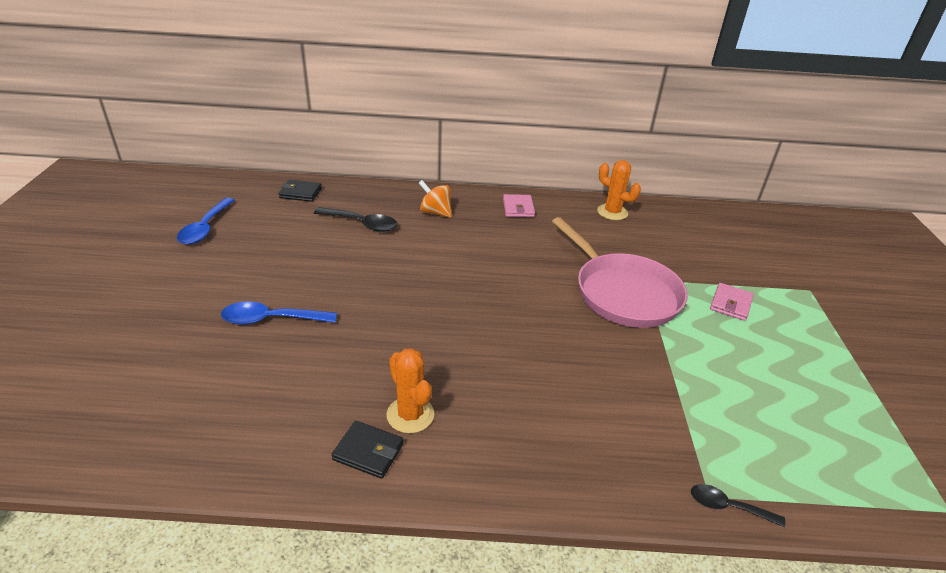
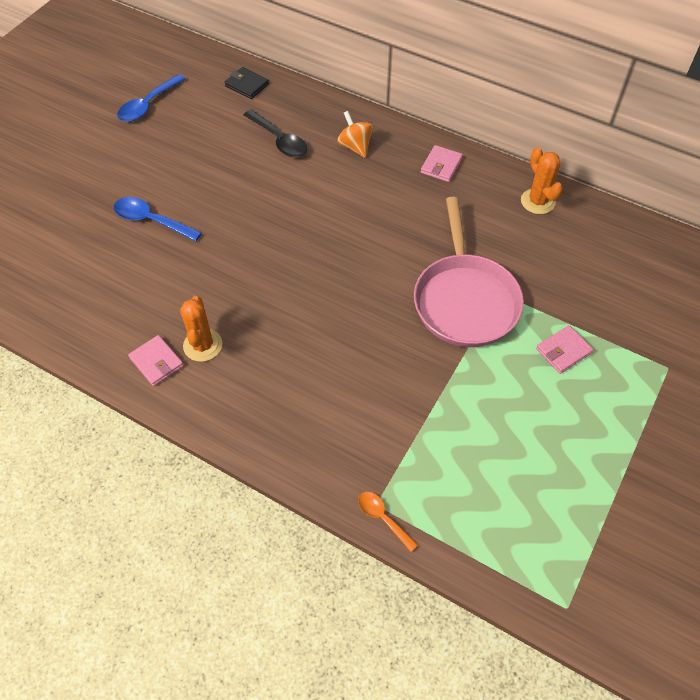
camera: 30 degrees right, 20 degrees up
black wallet [332,421,404,479] -> pink wallet [128,335,184,386]
black spoon [691,484,785,527] -> orange spoon [358,492,418,552]

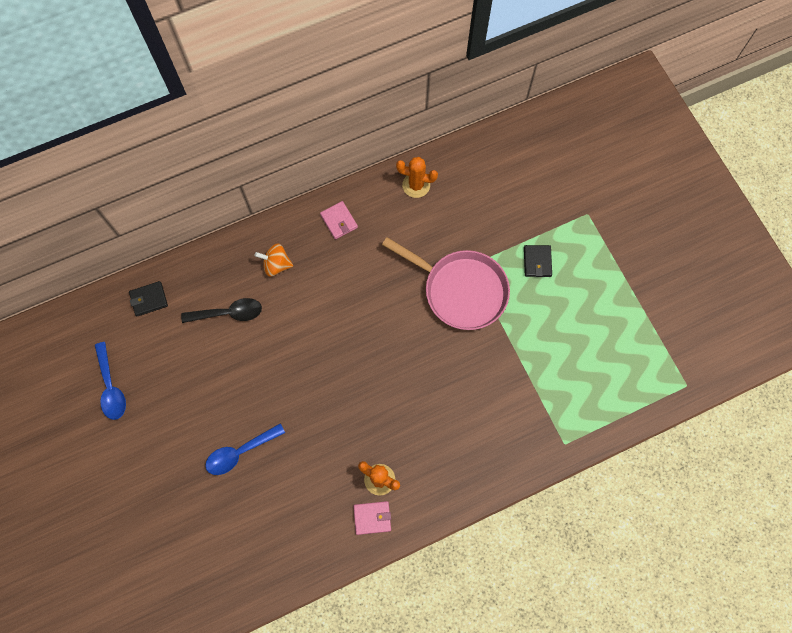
camera: 55 degrees left, 15 degrees up
orange spoon [358,492,418,552] -> none
pink wallet [536,325,594,374] -> black wallet [524,245,552,277]

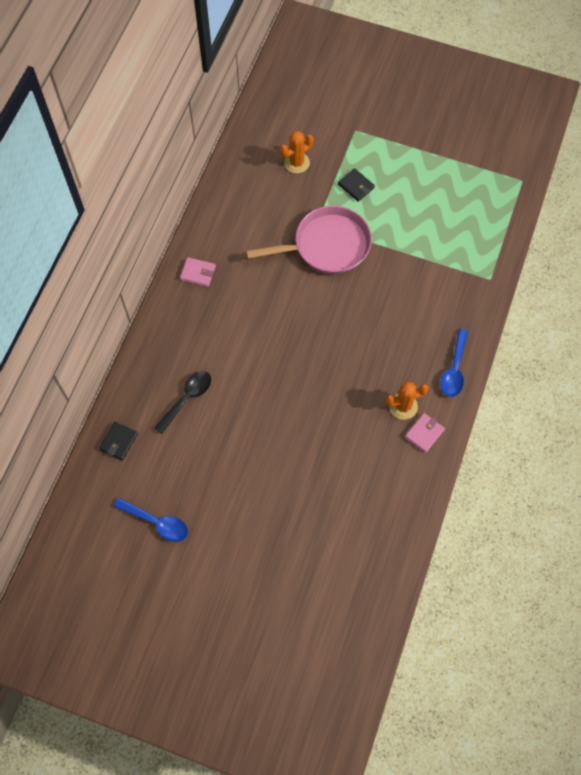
camera: 45 degrees left, 5 degrees down
blue spoon [205,423,285,475] -> blue spoon moved to [440,329,468,397]
orange spinning top [254,244,293,277] -> none
orange cactus [396,157,438,198] -> orange cactus moved to [280,131,314,173]

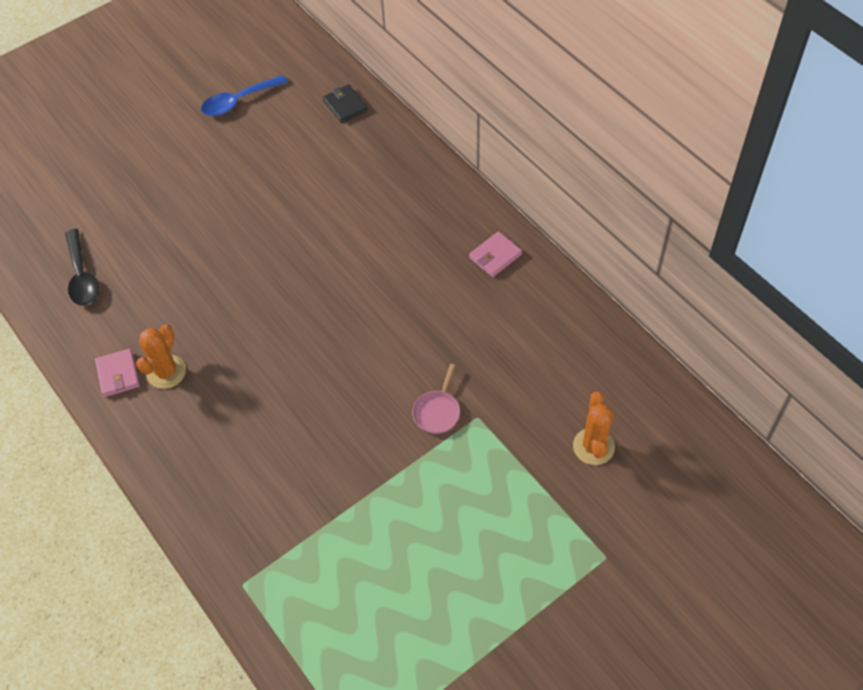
camera: 125 degrees right, 10 degrees down
black spoon [154,371,211,434] -> black spoon moved to [65,229,99,306]
pink pan [246,206,372,274] -> pink pan [412,364,460,434], size x0.41
black wallet [338,168,375,202] -> none
blue spoon [440,329,468,397] -> none

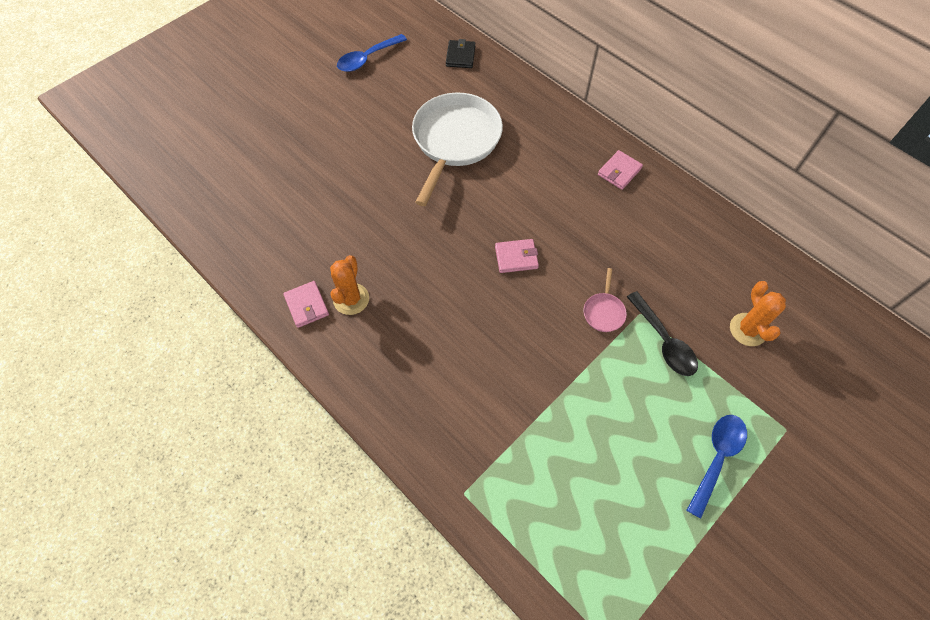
camera: 10 degrees left, 5 degrees up
black spoon [65,229,99,306] -> black spoon moved to [627,291,698,376]
black wallet [323,84,368,123] -> black wallet turned 45 degrees clockwise [446,39,475,68]
none -> white pan [412,93,503,206]
none -> pink wallet [495,239,539,273]
none -> blue spoon [687,415,747,519]

